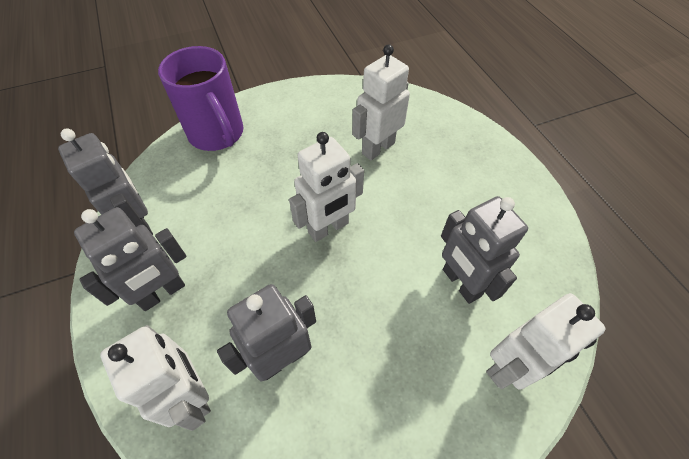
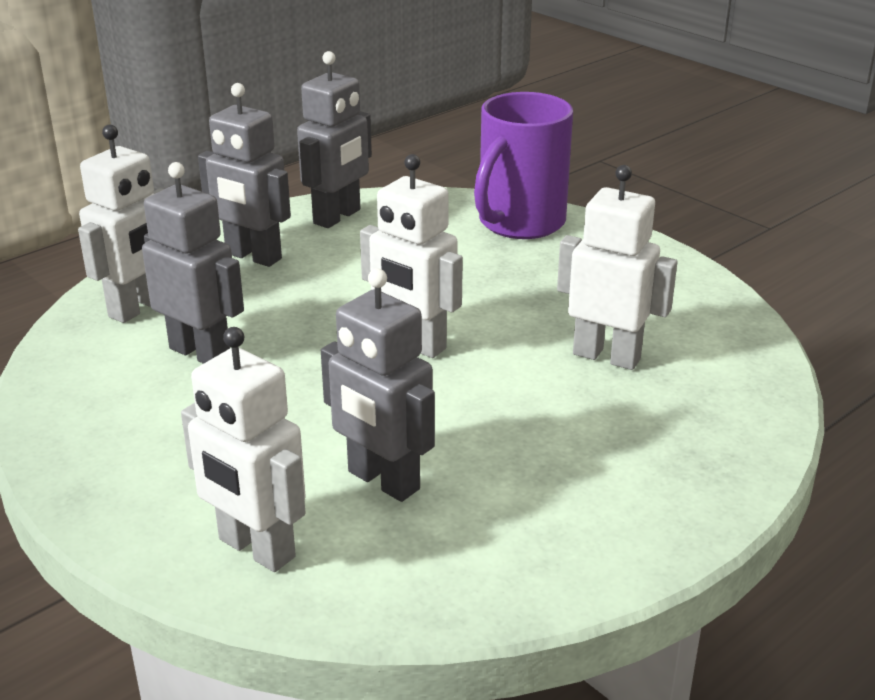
camera: 70 degrees right, 25 degrees down
grey robot [441,196,528,304] -> grey robot turned 90 degrees counterclockwise [321,269,435,502]

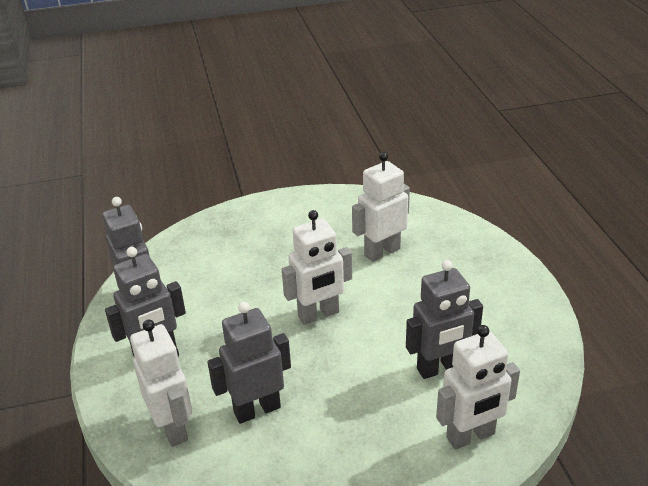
camera: 60 degrees left, 5 degrees up
purple mug [474,92,573,239] -> none

